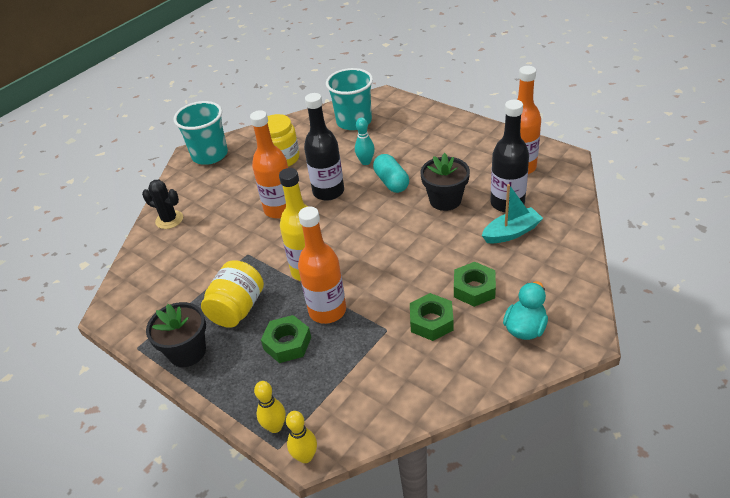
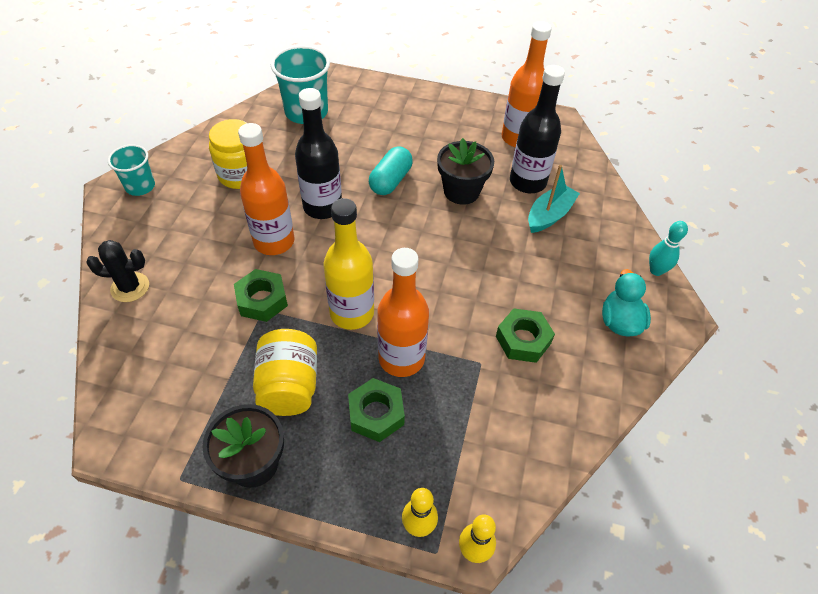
camera: 30 degrees left, 10 degrees up
turquoise cup [173,101,228,165] -> turquoise cup [108,145,155,196], size x0.61
turquoise bowling pin [355,118,375,165] -> turquoise bowling pin moved to [649,221,688,276]
turquoise capsule [373,154,409,193] -> turquoise capsule turned 75 degrees clockwise [369,146,413,195]
green nut [454,262,496,307] -> green nut moved to [234,269,288,322]

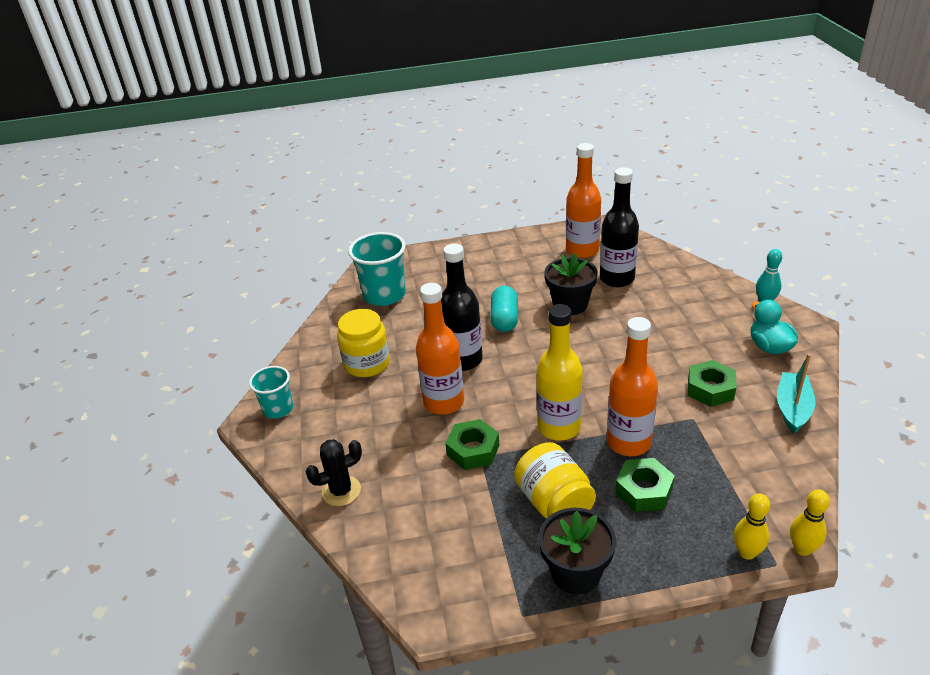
camera: 20 degrees left, 15 degrees down
turquoise boat [528,165,580,233] -> turquoise boat moved to [777,354,816,434]

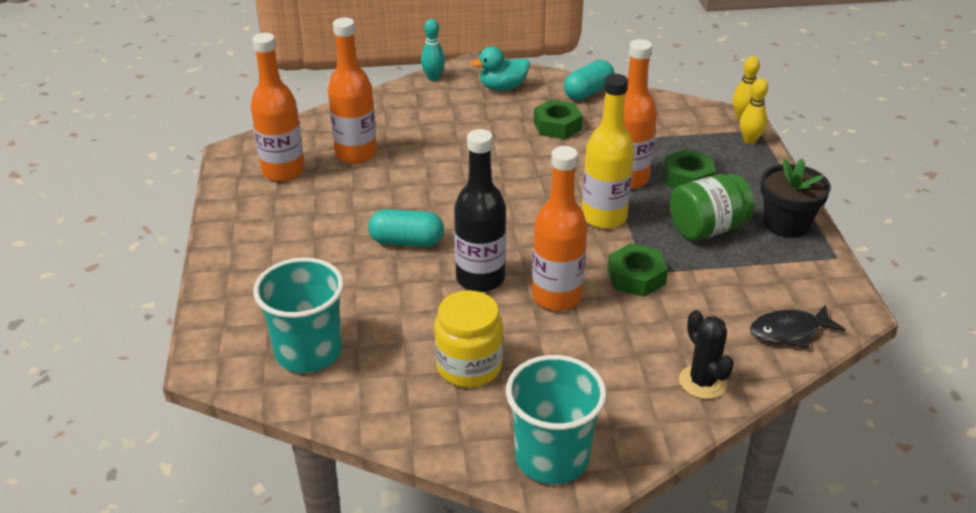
camera: 90 degrees left, 0 degrees up
turquoise cup [249,366,293,418] -> turquoise cup [506,355,607,484], size x1.64
yellow jar [514,442,596,518] -> green jar [670,174,754,241]
black flower pot [544,253,598,315] -> none
black bottle [600,167,639,287] -> orange bottle [328,18,377,164]
turquoise boat [777,354,816,434] -> turquoise capsule [564,60,615,100]
none -> black fish [750,305,846,348]

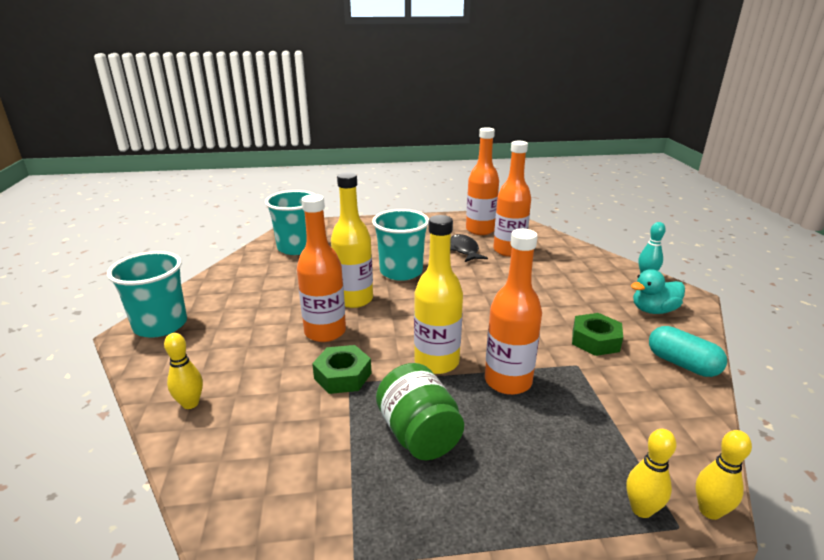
camera: 90 degrees right, 10 degrees down
turquoise capsule [368,209,444,247] -> turquoise cup [372,209,429,281]
yellow jar [434,290,503,388] -> none
black bottle [454,129,506,292] -> yellow bottle [331,173,373,308]
turquoise duck [471,46,530,91] -> turquoise duck turned 90 degrees counterclockwise [631,269,685,314]
green nut [663,149,716,188] -> none
black cactus [679,310,734,399] -> yellow bowling pin [164,333,203,409]
black fish [750,305,846,348] -> black fish moved to [450,234,488,262]
black flower pot [760,159,831,238] -> none

